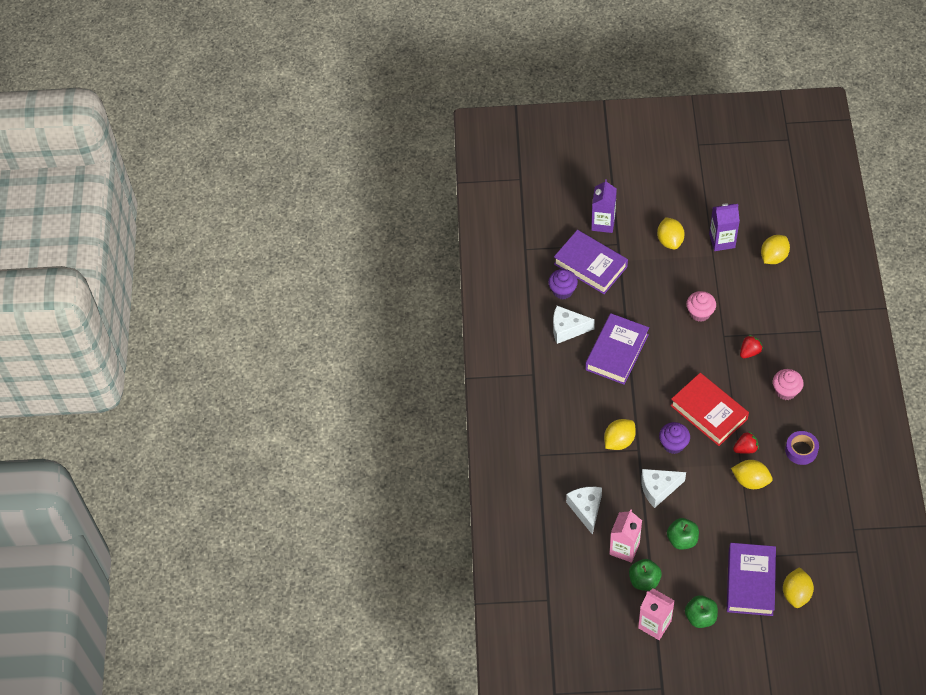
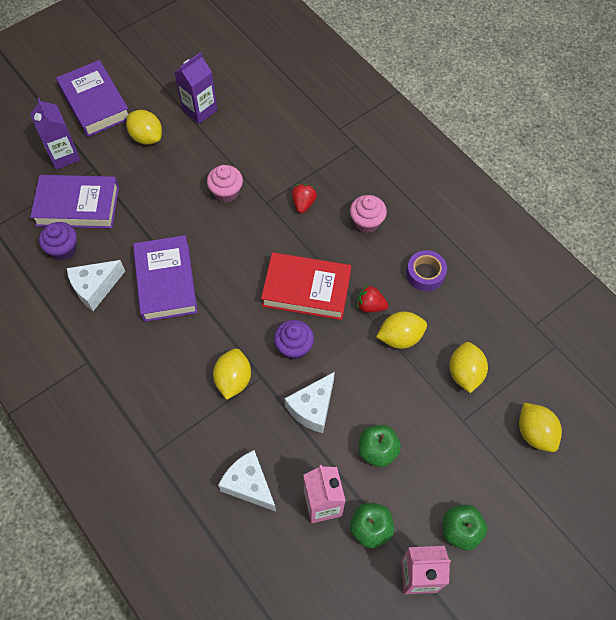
camera: 40 degrees left, 5 degrees up
purple book [727,543,776,616] -> purple book moved to [56,60,129,137]
red strawberry [733,432,759,454] -> red strawberry turned 105 degrees counterclockwise [357,285,388,312]
yellow lemon [761,235,790,264] -> yellow lemon moved to [449,342,488,393]

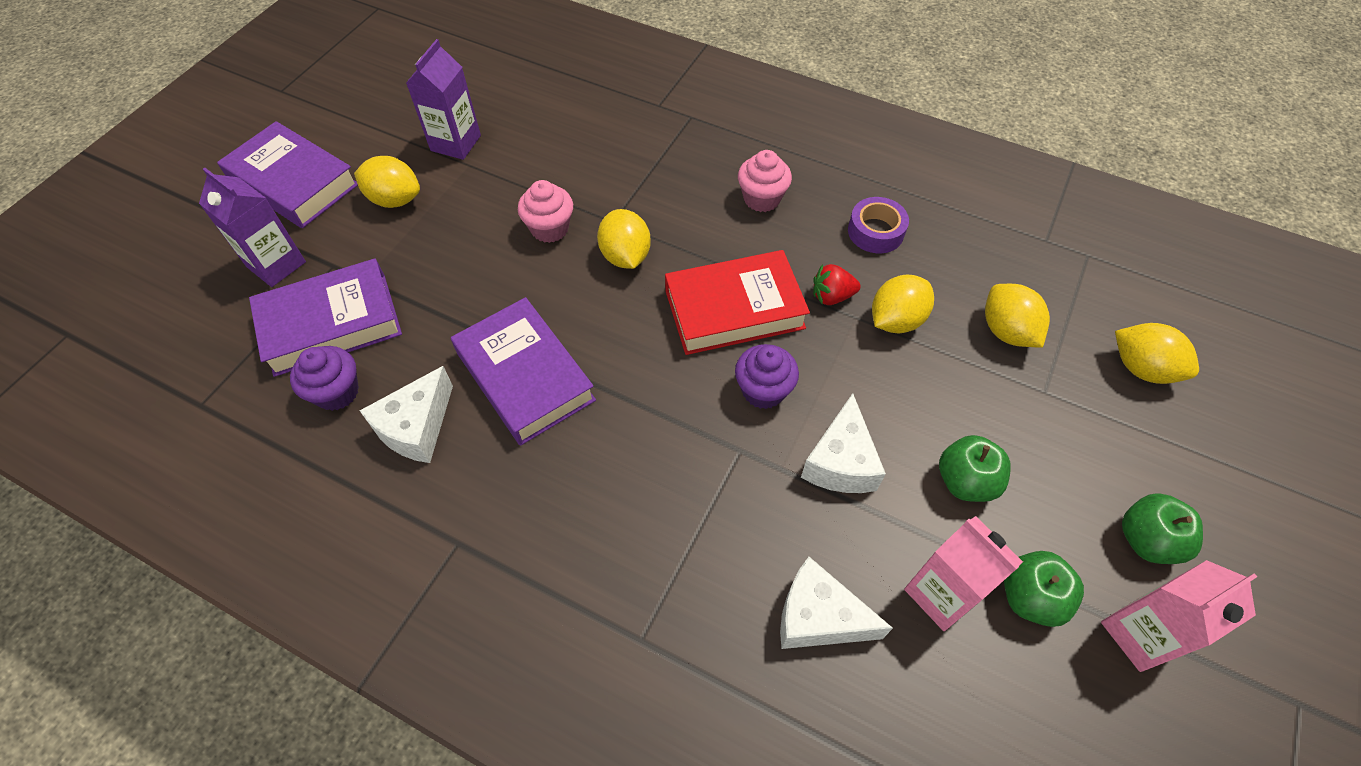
camera: 25 degrees left, 5 degrees down
yellow lemon [213,349,251,400] -> yellow lemon moved to [597,209,651,269]
red strawberry [292,184,317,214] -> none

